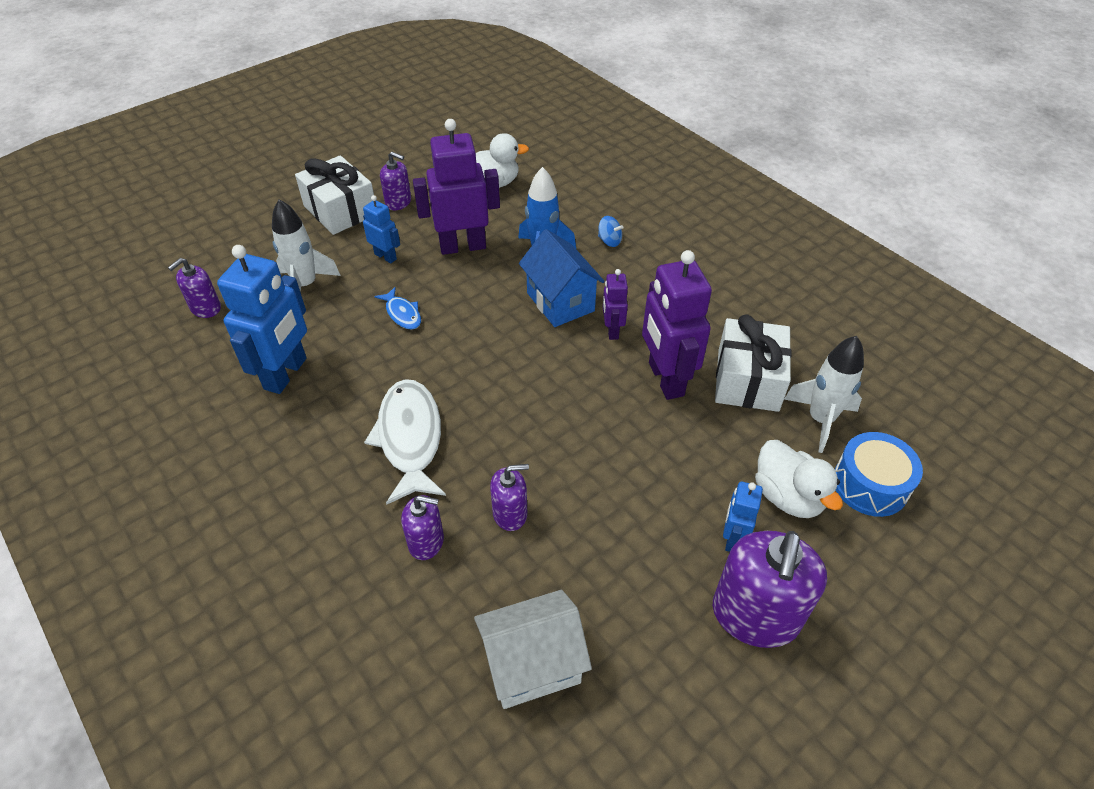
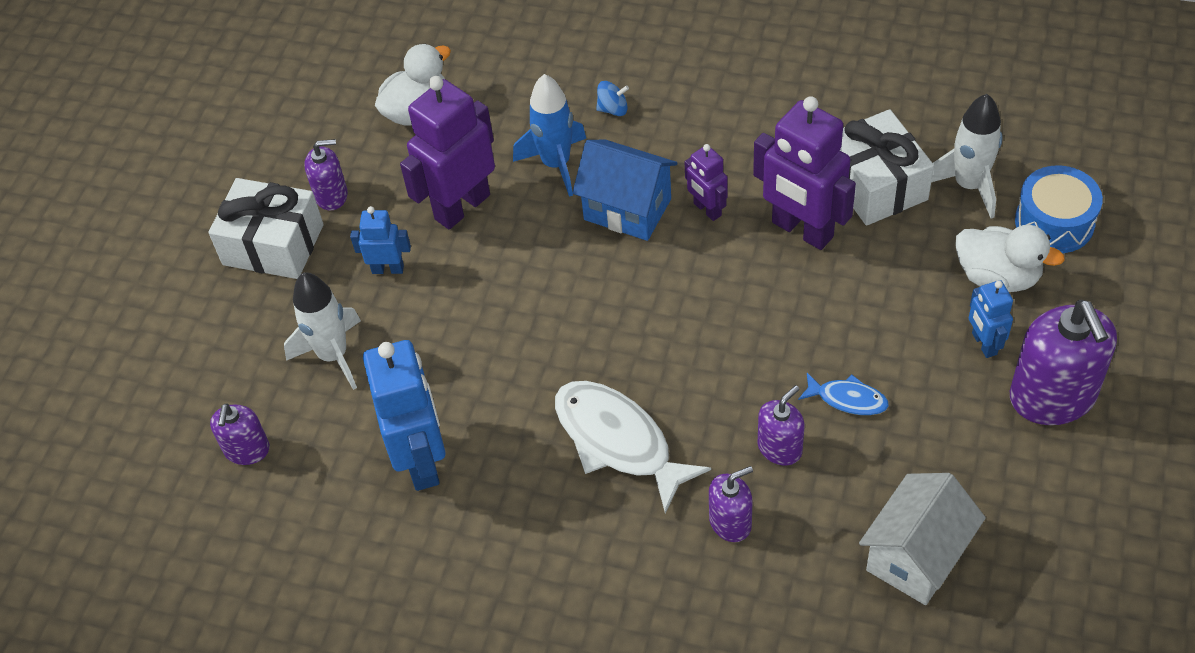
camera: 30 degrees left, 5 degrees up
blue fish [374,287,421,329] -> blue fish moved to [798,373,889,415]

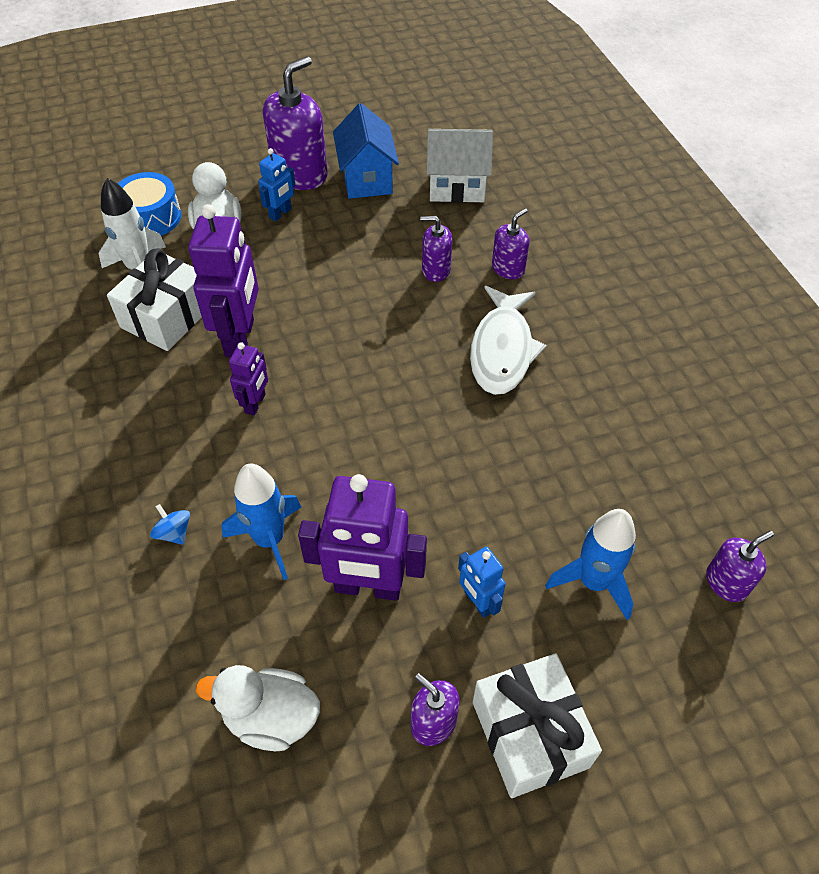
camera: 130 degrees left, 0 degrees up
white rocket [284,273,361,390] -> blue rocket [545,509,636,620]
blue robot [363,340,446,491] -> none
blue house [572,139,677,241] -> blue house moved to [333,103,399,199]
purple soap dispenser [709,466,753,542] -> purple soap dispenser turned 105 degrees clockwise [492,208,529,279]
blue fish [798,373,889,415] -> none

